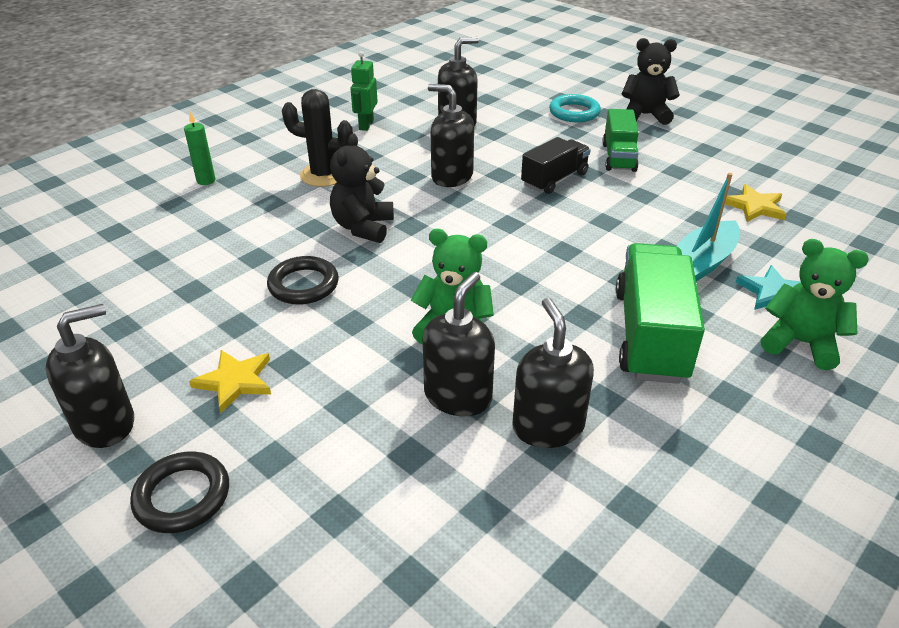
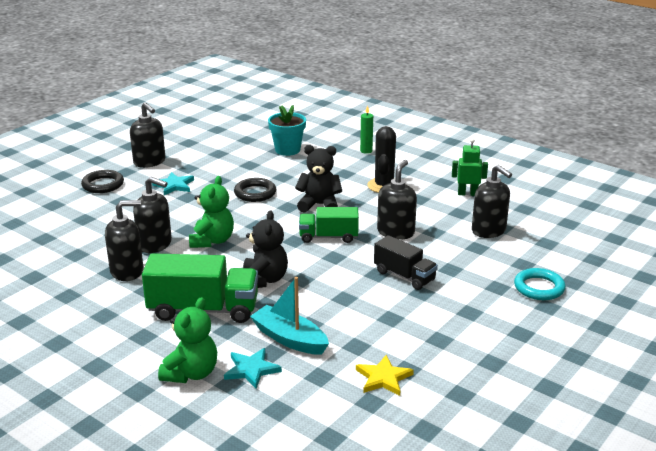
camera: 85 degrees right, 10 degrees down
yellow star [189,350,271,413] -> turquoise star [152,172,194,195]
green truck [602,109,639,172] -> green truck moved to [299,207,359,243]
black teddy bear [622,38,680,125] -> black teddy bear moved to [243,210,288,288]
none -> turquoise flower pot [268,105,306,156]

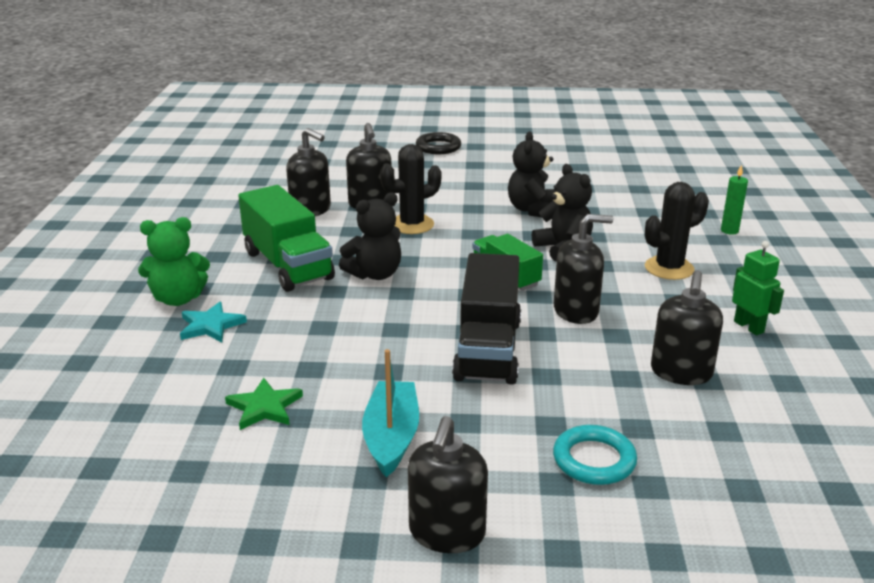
camera: 55 degrees right, 0 degrees up
black soap dispenser [130,102,165,168] -> black soap dispenser moved to [408,416,488,553]
turquoise star [152,172,194,195] -> none
green teddy bear [189,176,234,248] -> black cactus [380,144,442,234]
black ring [234,178,276,202] -> black teddy bear [508,132,555,217]
turquoise boat [250,277,329,355] -> turquoise boat moved to [362,349,419,477]
turquoise flower pot [268,105,306,156] -> none
yellow star [356,355,414,396] -> green star [225,378,303,430]
black truck [374,235,438,290] -> black truck [452,253,521,385], size x1.62

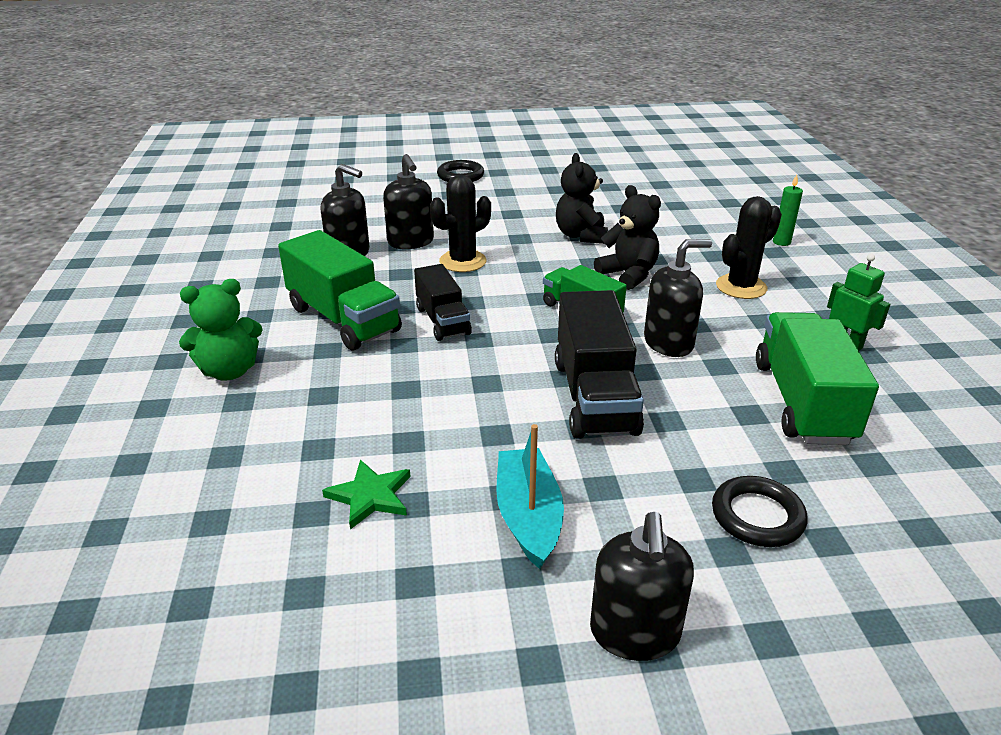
camera: 10 degrees left, 5 degrees up
turquoise star [180,302,247,342] -> none
black teddy bear [339,192,401,280] -> black truck [414,264,472,341]
turquoise ring [553,425,637,485] -> black ring [712,476,807,547]
black soap dispenser [651,270,723,385] -> green truck [756,312,879,445]

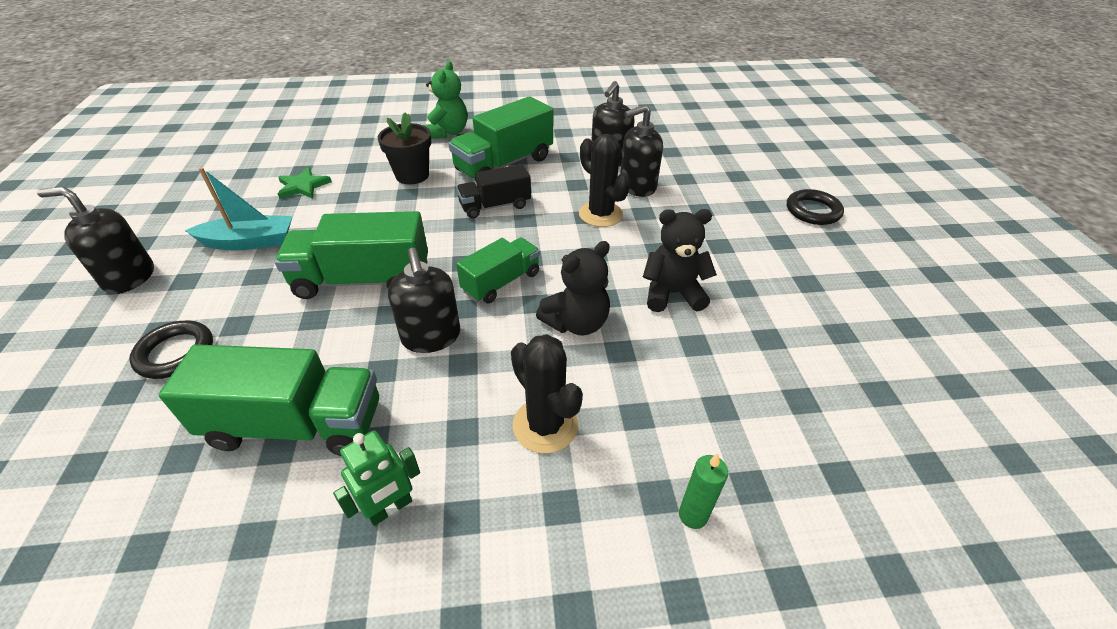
camera: 90 degrees right, 10 degrees up
green teddy bear [179,279,263,381] -> green teddy bear turned 150 degrees counterclockwise [423,61,467,139]
black truck [555,290,644,439] -> green truck [275,211,428,299]
none -> black flower pot [378,112,431,185]

